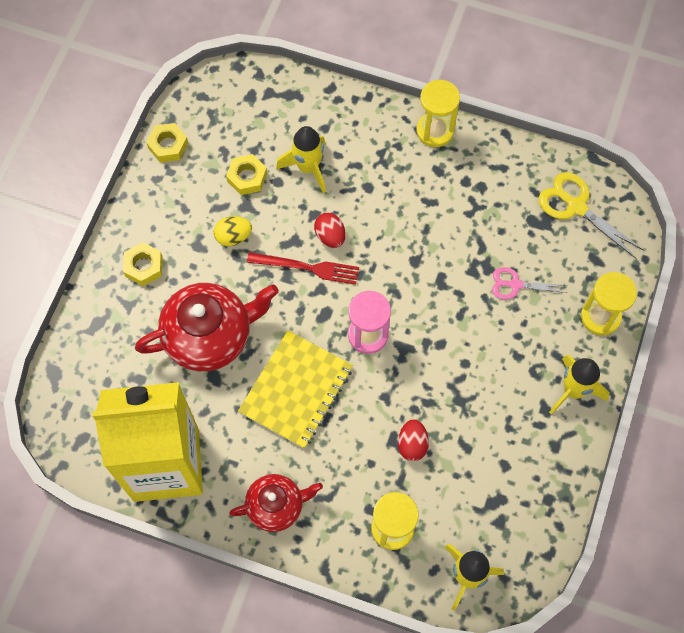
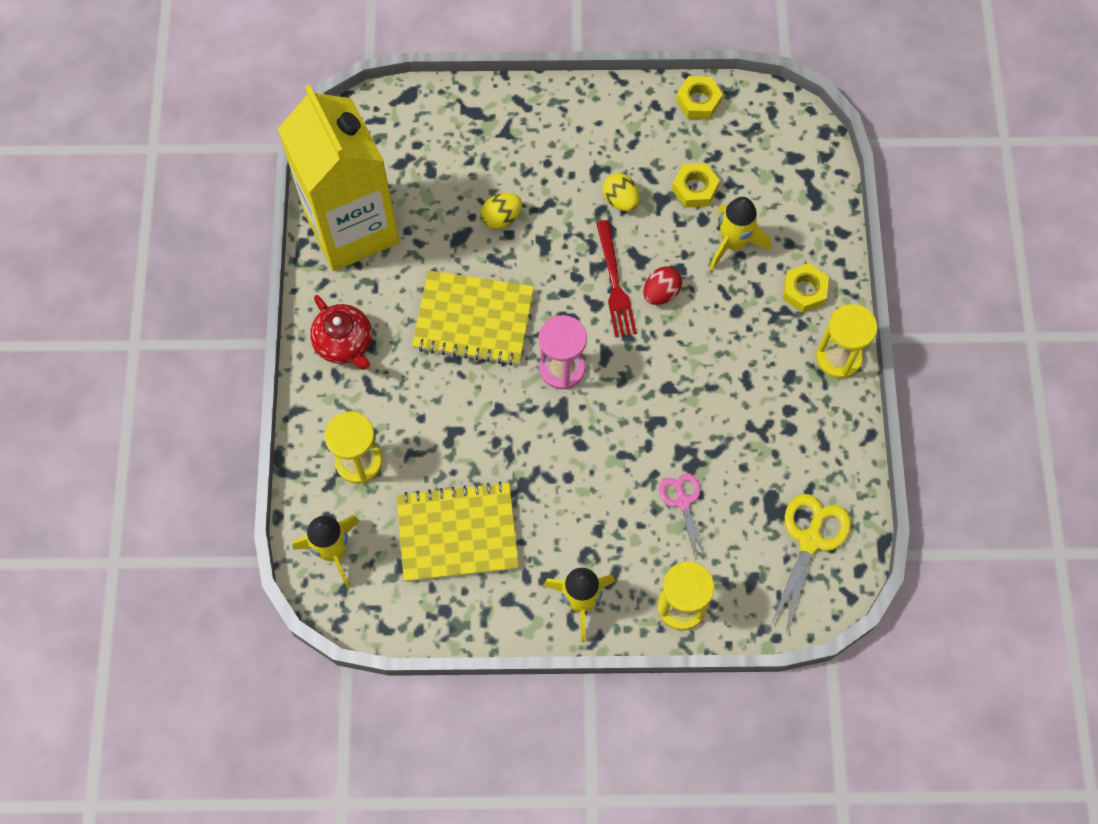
camera: 70 degrees right, 0 degrees up
yellow nut [123,242,163,286] -> yellow nut moved to [783,263,829,313]
red teapot [135,283,279,371] -> yellow egg [481,193,522,229]
red egg [398,419,429,461] -> none
none -> yellow notebook [397,482,519,582]

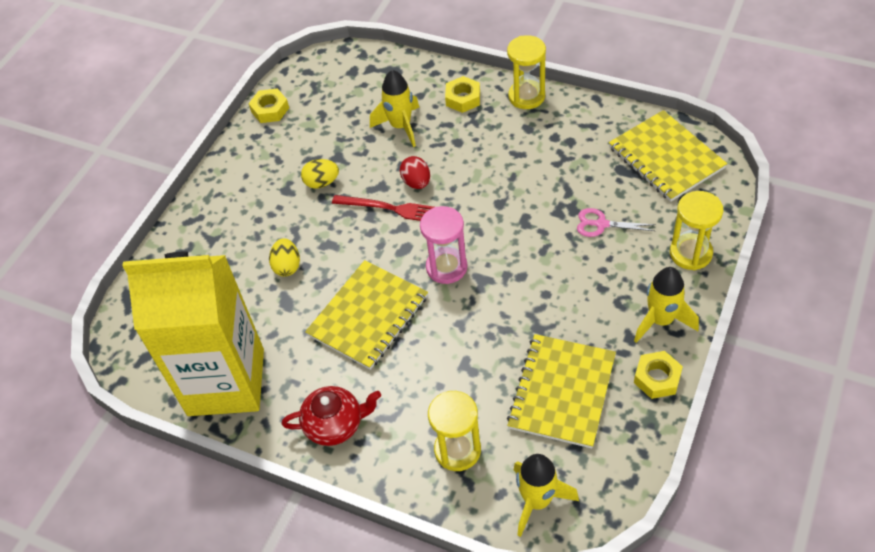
camera: 60 degrees left, 15 degrees down
yellow nut [672,163,720,207] -> yellow nut moved to [634,351,683,399]
yellow scissors [771,494,851,632] -> yellow notebook [609,110,727,202]

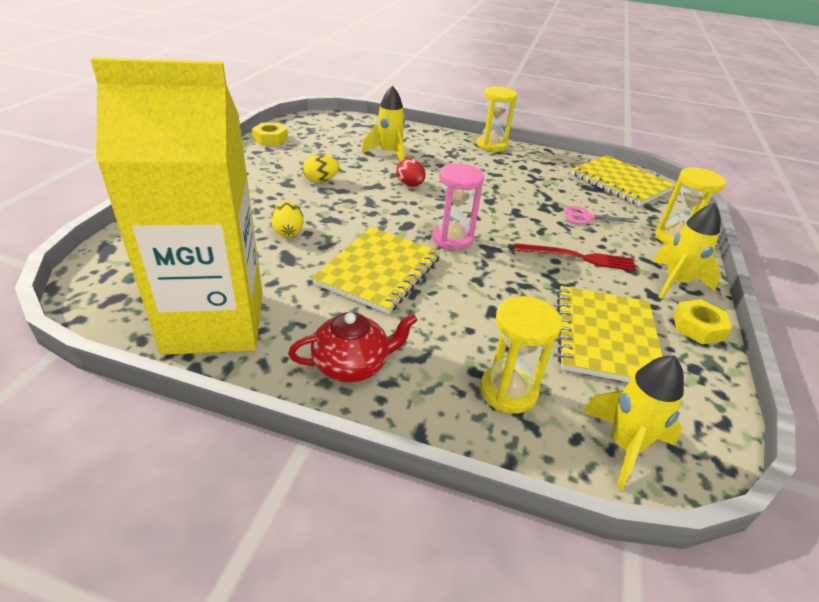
camera: 15 degrees left, 15 degrees down
red fork [332,195,434,221] -> red fork moved to [514,243,636,271]
yellow nut [445,76,480,113] -> none

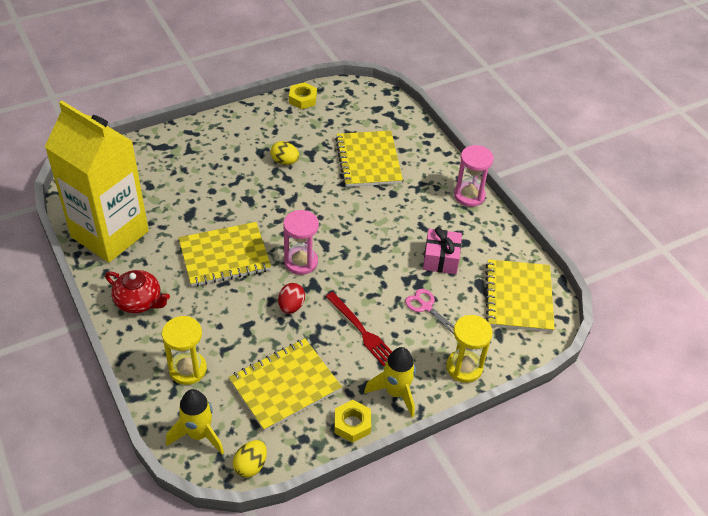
camera: 45 degrees right, 10 degrees up
yellow egg [271,201,304,237] -> yellow egg moved to [233,440,267,478]
yellow rocket [362,86,405,162] -> yellow notebook [335,131,403,187]
red egg [396,158,425,187] -> red egg moved to [278,283,305,314]
yellow hourglass [477,86,517,152] -> pink hourglass [454,145,494,207]
none -> pink gift [423,227,462,274]

